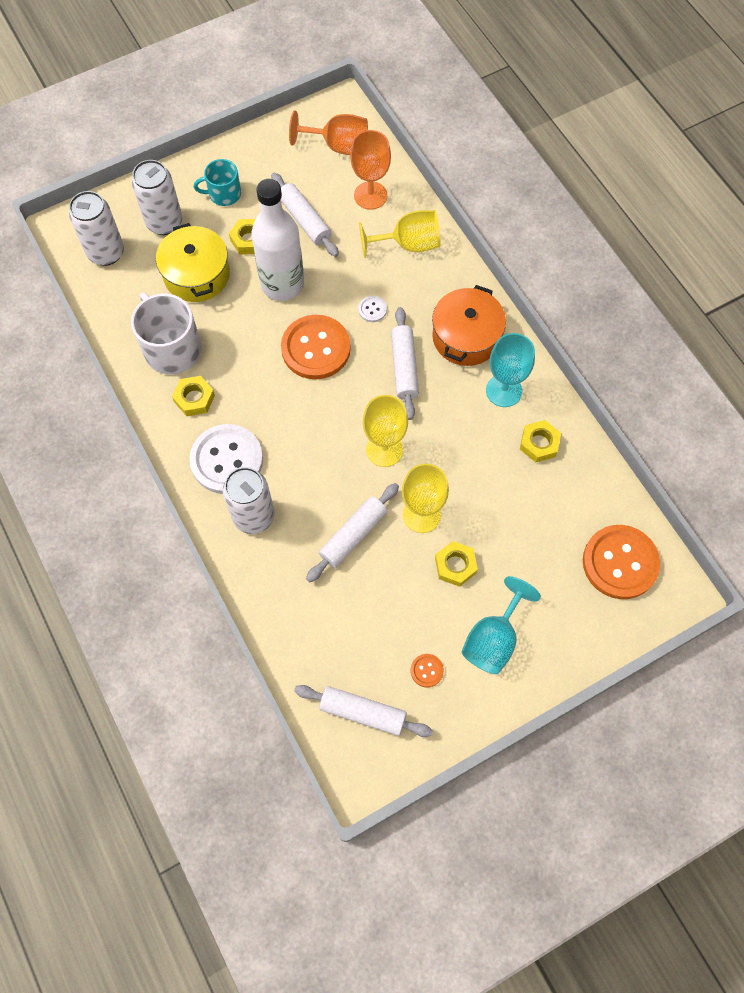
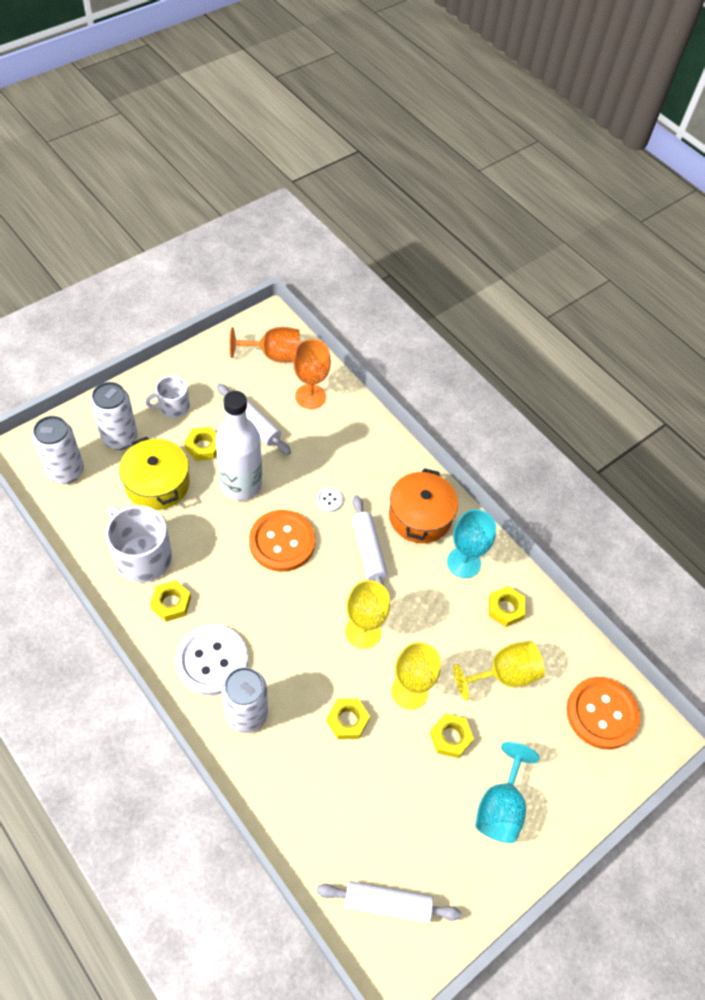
camera: 15 degrees left, 10 degrees down
turquoise mug [194,159,241,206] -> white mug [145,375,190,418]
white rolling pin [306,483,399,582] -> yellow nut [327,698,370,739]
yellow goblet [359,210,441,258] -> yellow goblet moved to [453,641,545,701]
orange button [411,654,444,687] -> none

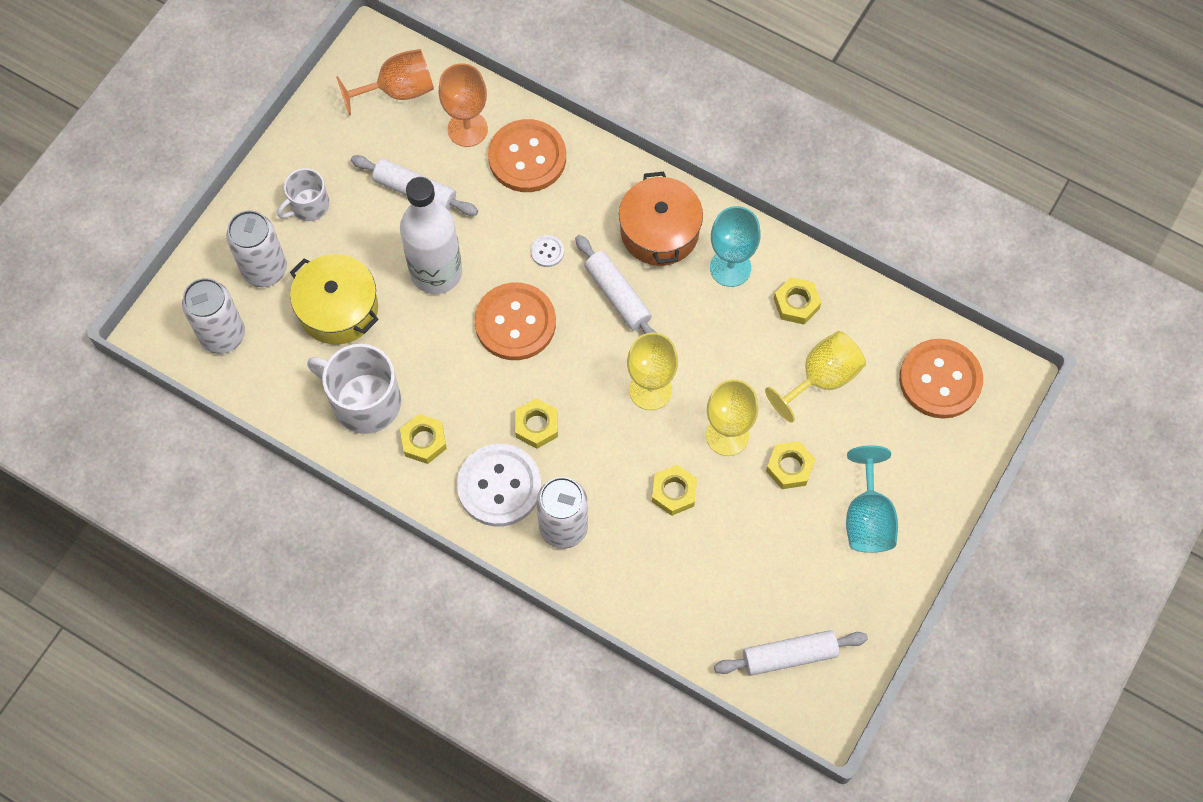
camera: 15 degrees left, 10 degrees up
yellow nut [184,427,217,461] -> yellow nut moved to [515,398,558,449]
none -> orange button [488,119,566,192]

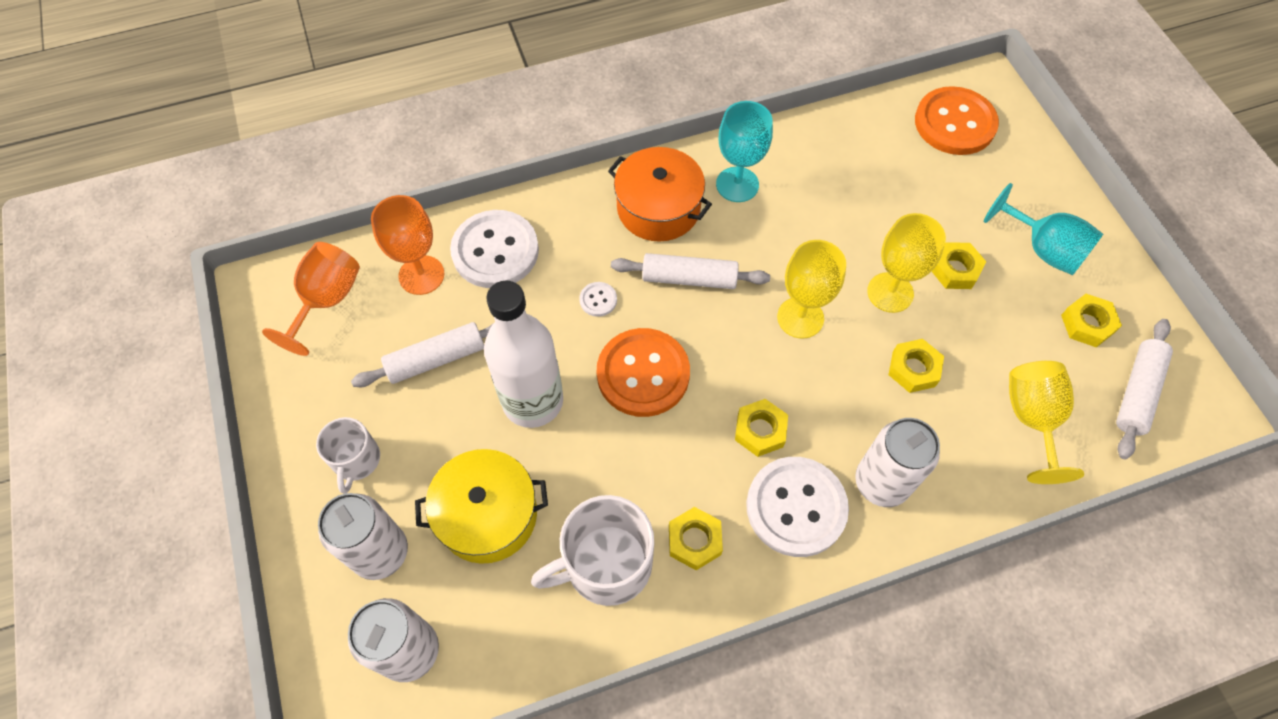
camera: 50 degrees left, 5 degrees down
orange button [488,119,566,192] -> white button [450,210,539,288]
yellow goblet [765,331,866,423] -> yellow goblet moved to [1009,361,1084,484]
yellow nut [774,277,821,324] -> yellow nut moved to [1061,294,1122,347]

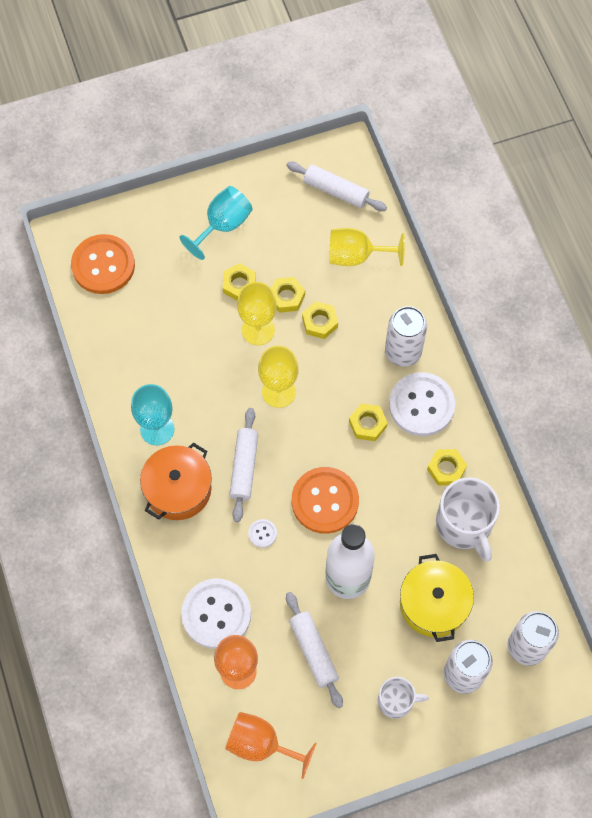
camera: 90 degrees left, 5 degrees up
yellow nut [1061,294,1122,347] -> yellow nut moved to [271,277,305,313]

